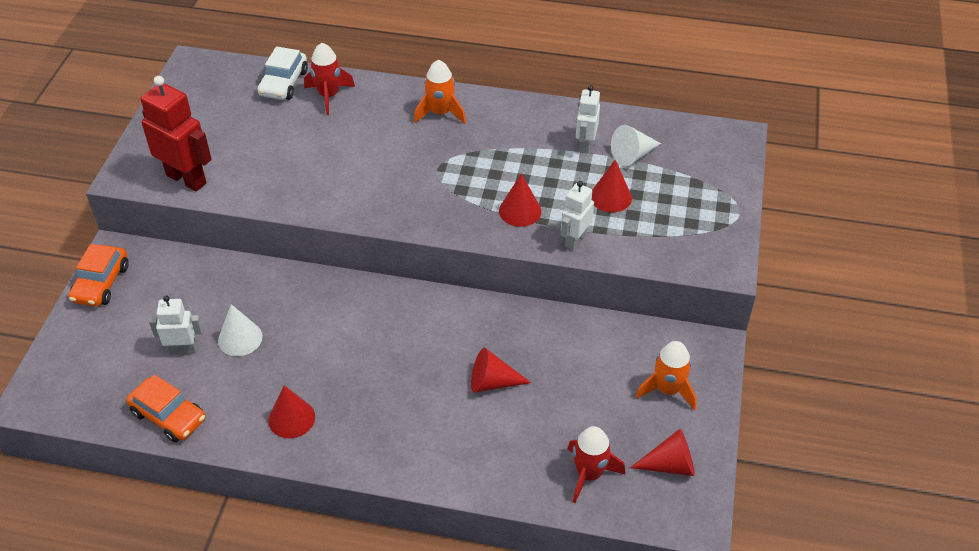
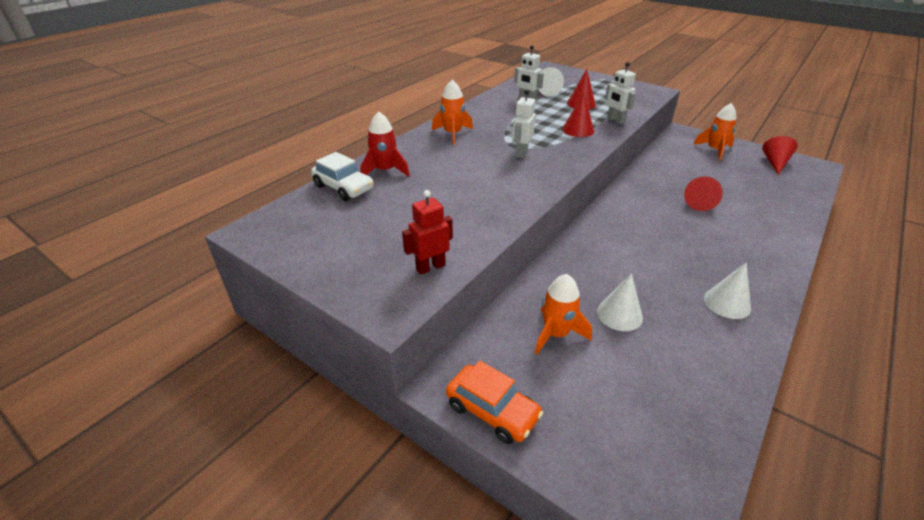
camera: 65 degrees left, 10 degrees down
orange car [126,375,206,442] -> none
red robot [141,76,212,191] -> red robot [402,190,453,275], size x0.60
white robot [149,295,203,355] -> white robot moved to [512,89,536,158]
red cone [268,385,315,438] -> white cone [704,262,751,319]
red rocket [568,426,625,503] -> none
none -> orange rocket [535,274,592,354]

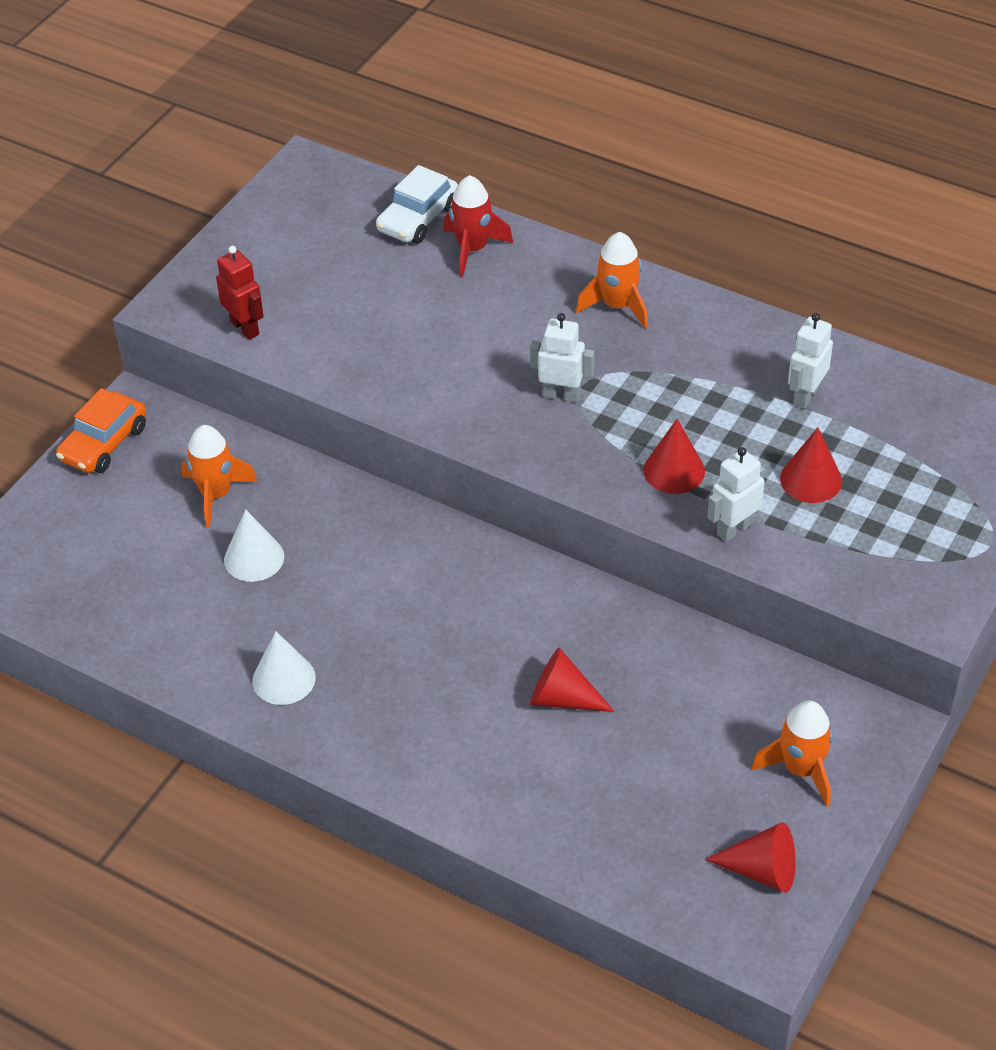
camera: 85 degrees right, 10 degrees up
white cone [538,67,564,97] -> none

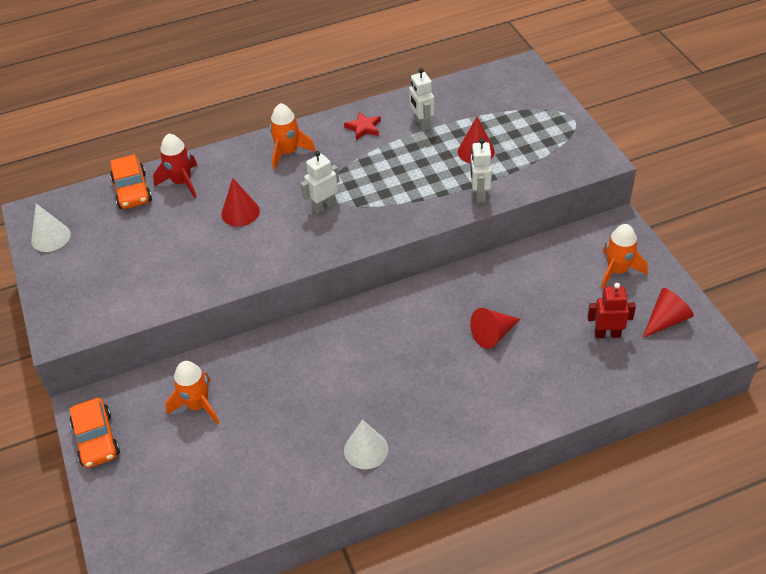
camera: 50 degrees left, 0 degrees up
red robot [216,246,264,340] -> red robot moved to [587,283,636,338]
white cone [224,509,284,582] -> white cone moved to [31,204,71,252]
white car [376,165,458,244] -> orange car [110,155,152,209]
red cone [643,419,705,494] -> red cone moved to [221,178,260,227]
none -> red star [344,111,381,140]

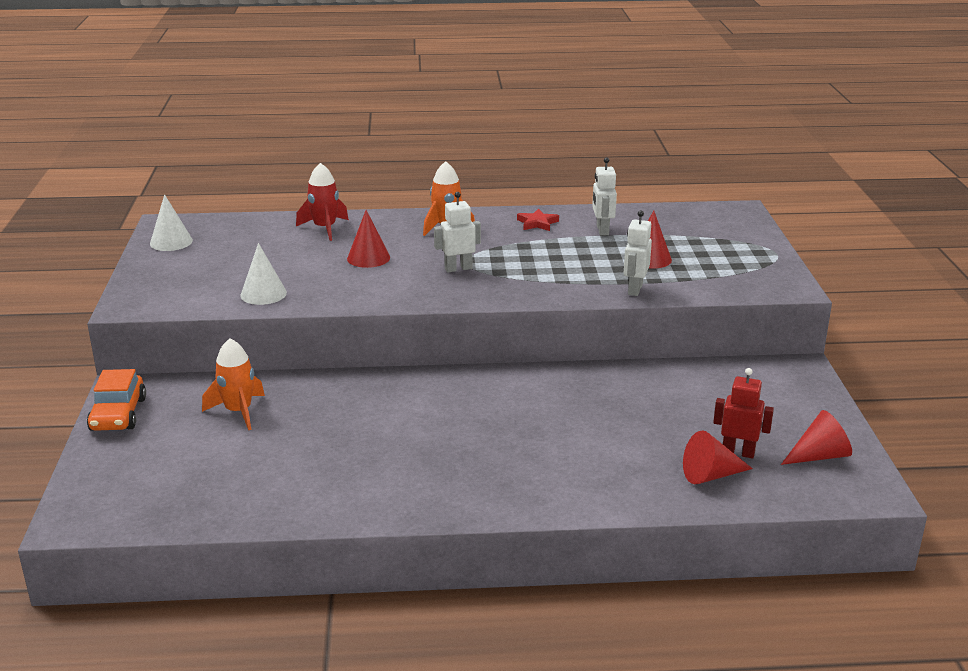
camera: 15 degrees right, 20 degrees down
orange car [110,155,152,209] -> none
white cone [344,420,388,469] -> white cone moved to [240,243,287,305]
red cone [470,308,521,349] -> red cone moved to [683,431,753,484]
orange rocket [601,224,648,289] -> none

